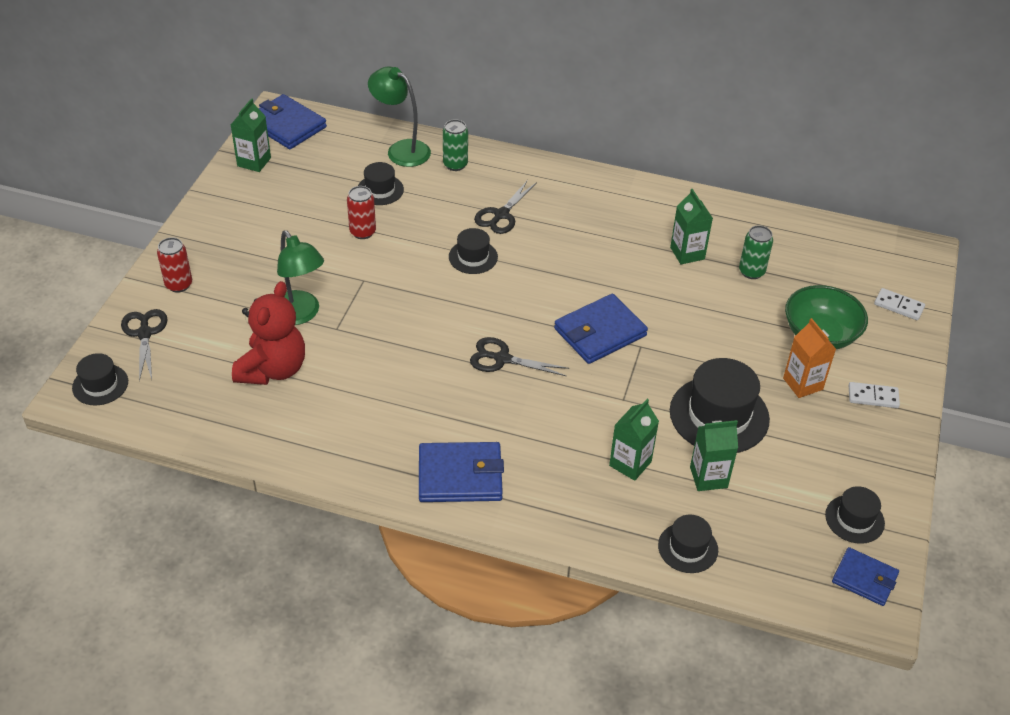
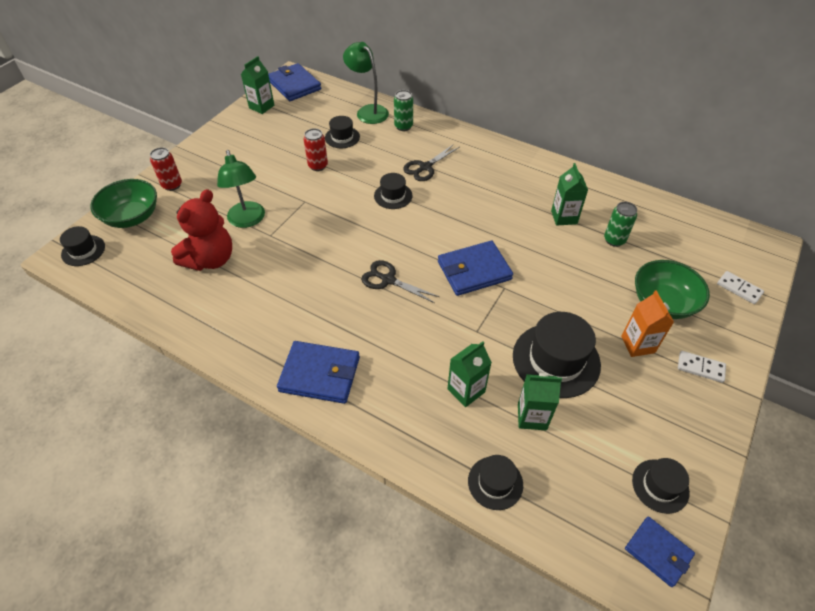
camera: 15 degrees right, 5 degrees up
black scissors [121,309,168,382] -> green bowl [90,179,157,228]

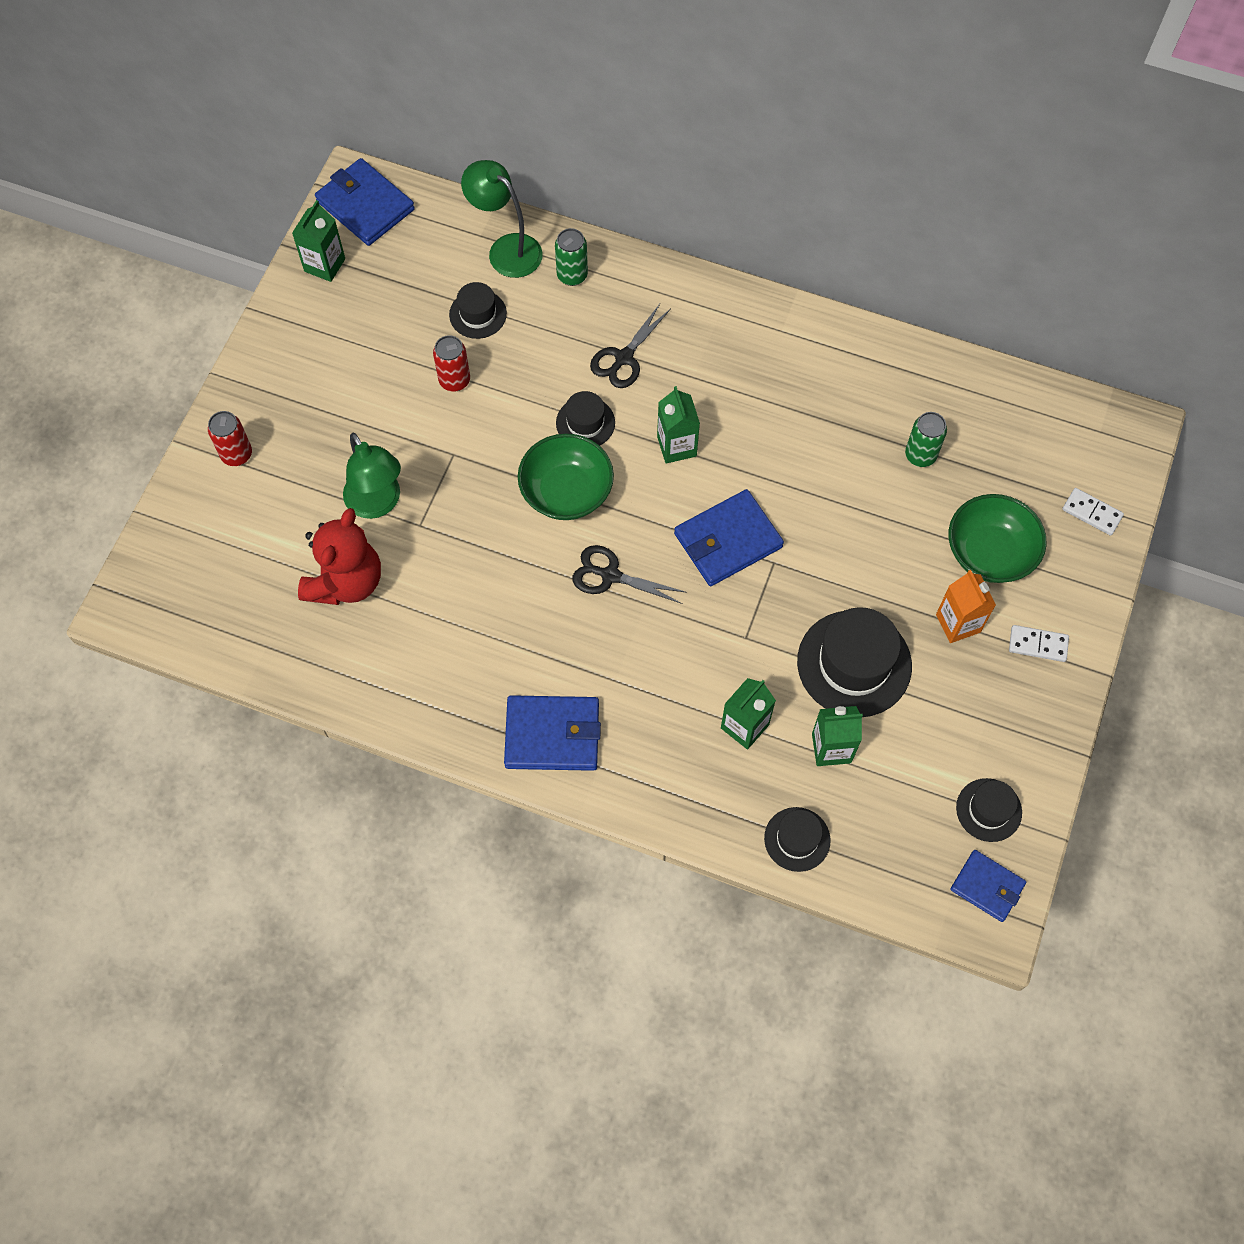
camera: 10 degrees left, 15 degrees up
black hat [60,226,105,266] -> none
green bowl [90,179,157,228] -> green bowl moved to [518,434,614,520]
green carton [551,163,588,225] -> green carton moved to [657,386,700,464]

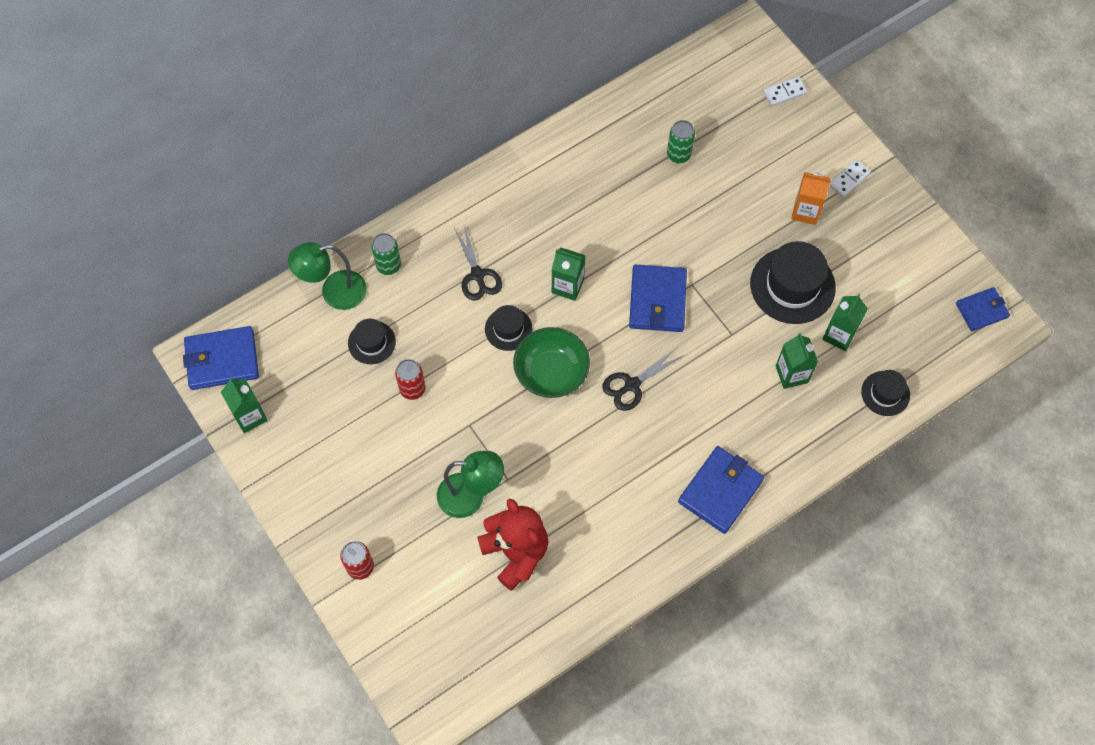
camera: 55 degrees left, 0 degrees up
green bowl [949,494,1047,583] -> none
black hat [956,778,1022,842] -> none

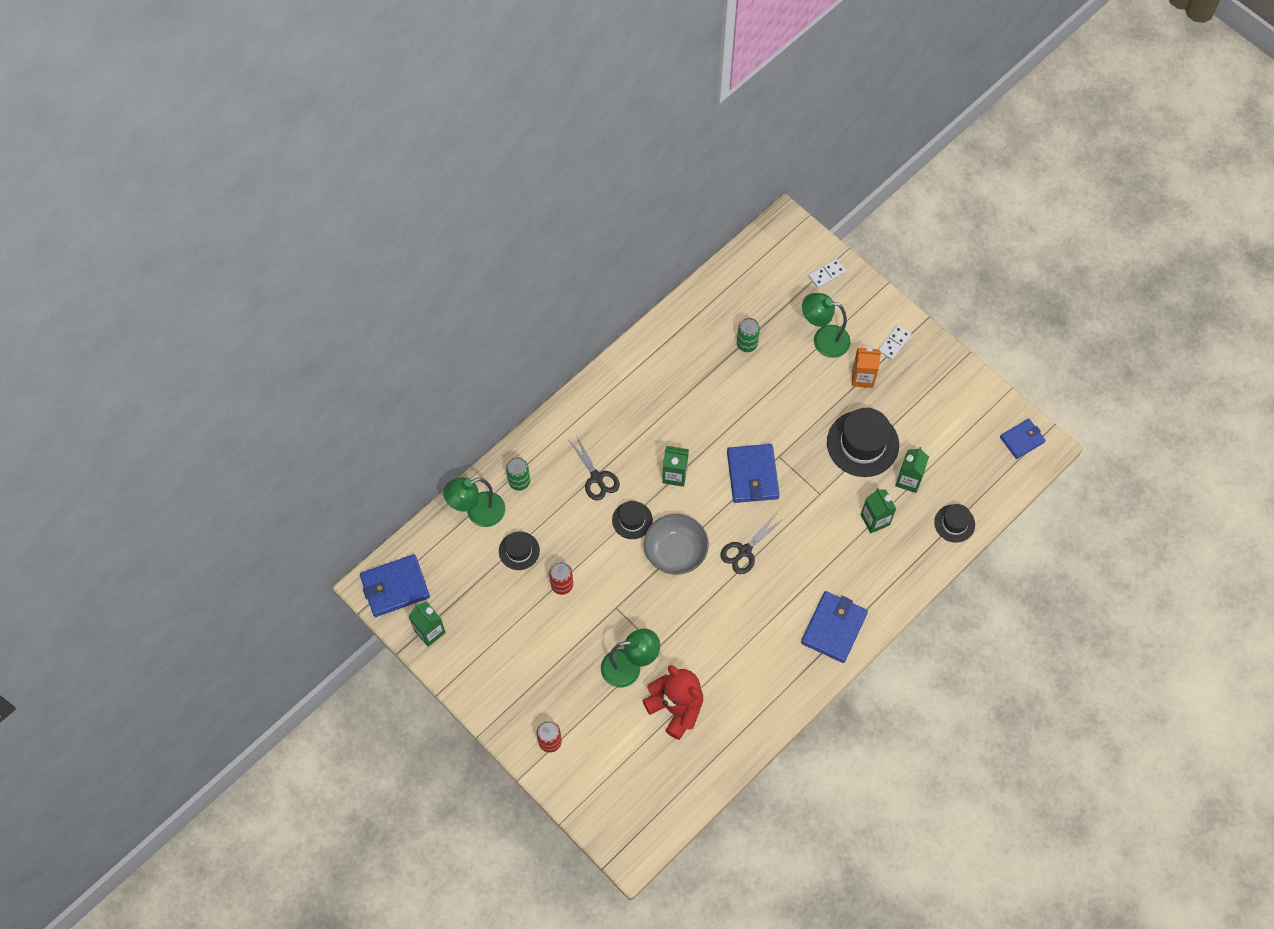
camera: 10 degrees left, 0 degrees up
green bowl [513,327,590,398] -> grey bowl [644,514,709,575]
none -> green lamp [802,293,851,358]

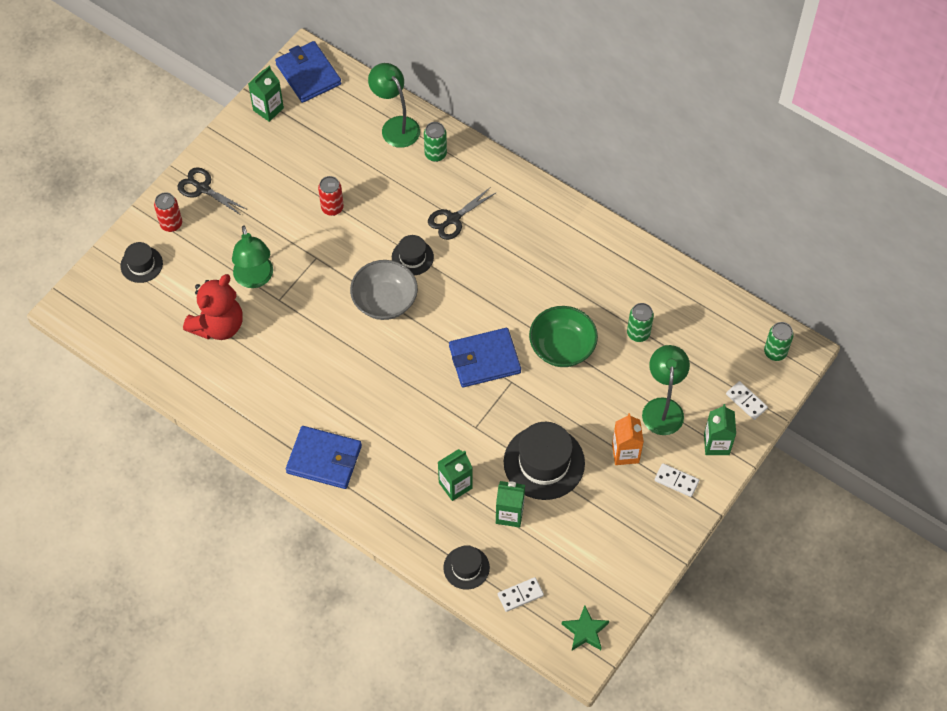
camera: 80 degrees right, 5 degrees down
black hat [499,531,540,570] -> black hat moved to [120,242,163,283]
green carton [662,446,689,487] -> green carton moved to [704,404,736,455]
black scissors [720,514,783,574] -> black scissors moved to [177,167,246,216]
blue wallet [1000,419,1046,459] -> green star [562,606,609,650]
none -> white domino [498,577,544,612]
none -> green bowl [529,306,598,367]
none -> green can [764,322,794,361]

